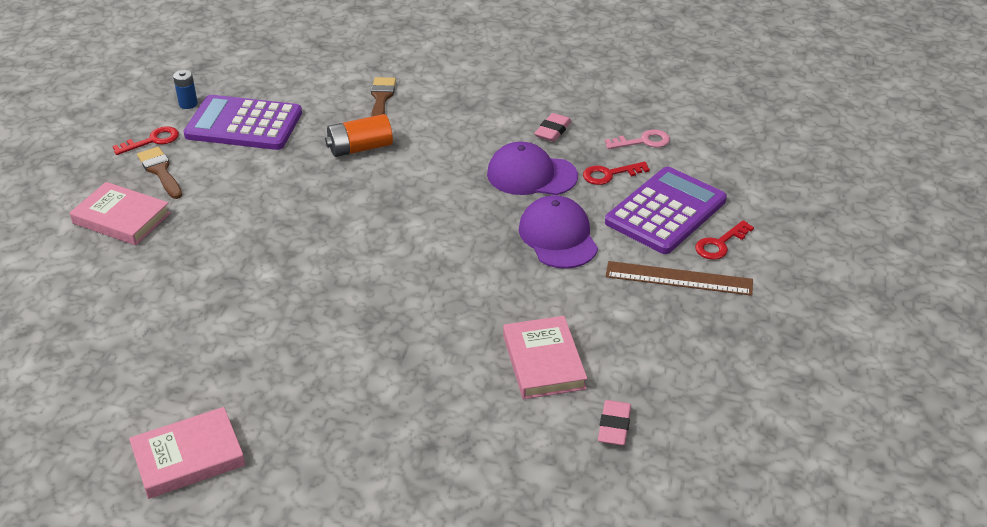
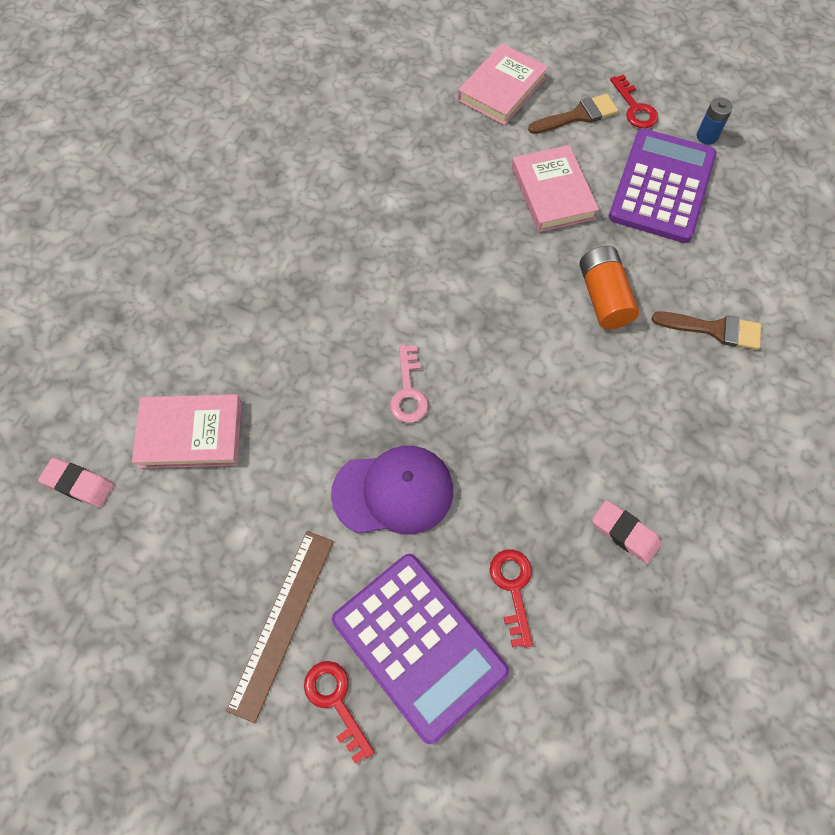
camera: 100 degrees right, 25 degrees up
pink book [129,407,245,499] -> pink book moved to [512,145,599,232]
purple cap [487,142,578,195] -> none
pink key [605,129,670,149] -> pink key moved to [390,345,428,423]

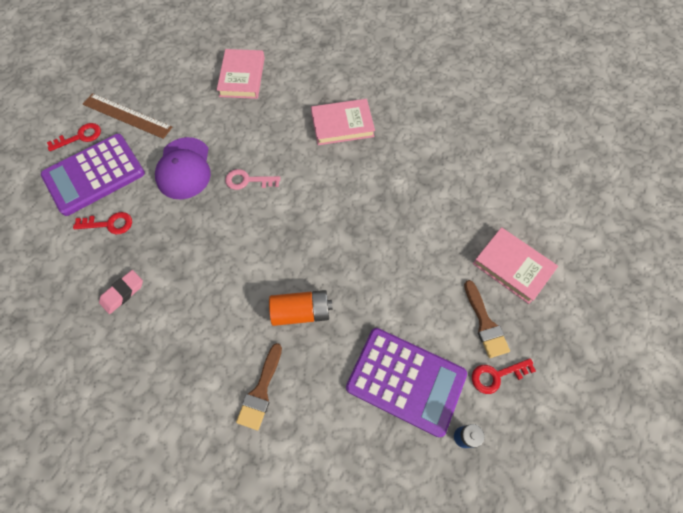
camera: 95 degrees right, 0 degrees up
pink eraser [38,458,114,508] -> none
pink book [512,145,599,232] -> pink book moved to [311,99,375,145]

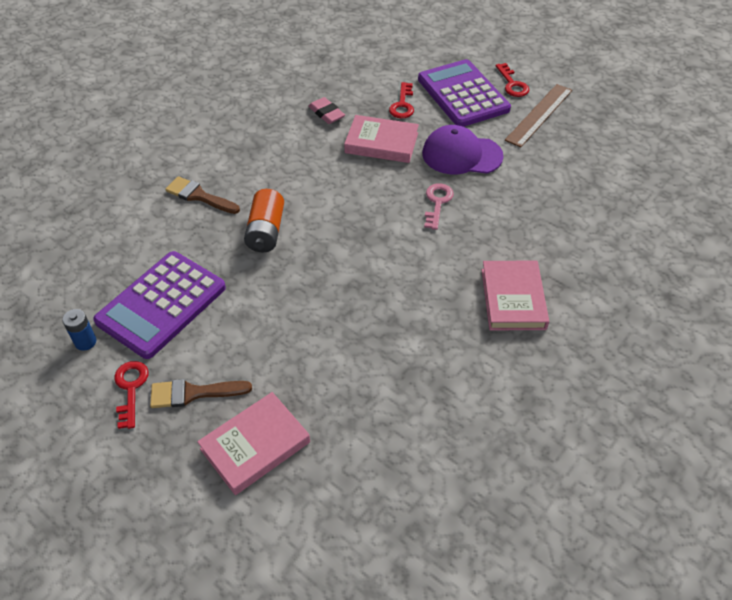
camera: 100 degrees right, 15 degrees down
pink book [217,49,265,99] -> pink book moved to [344,115,419,163]

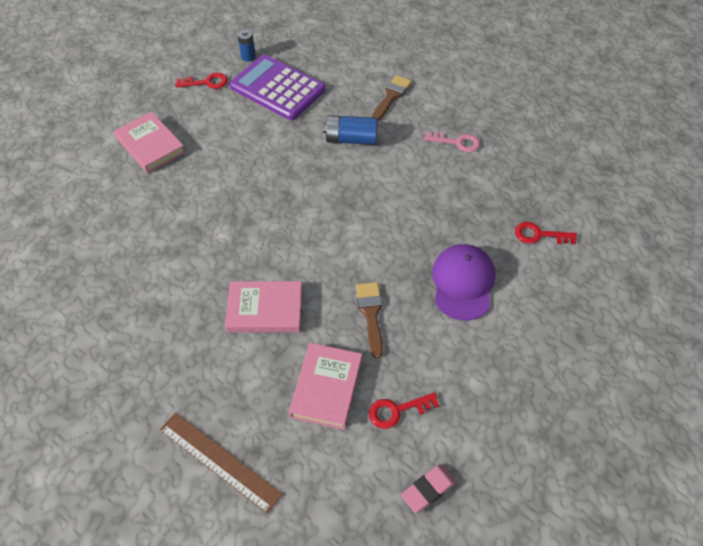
camera: 90 degrees right, 5 degrees up
brown brush [150,379,252,408] -> brown brush moved to [356,282,383,359]
orange battery [244,189,284,252] -> blue battery [323,115,378,145]
pink eraser [308,97,345,124] -> pink eraser moved to [401,464,457,513]
pink book [344,115,419,163] -> pink book moved to [289,343,362,430]
purple calculator [418,59,511,127] -> none
pink key [424,183,454,230] -> pink key moved to [424,131,480,152]
red key [496,63,529,97] -> red key moved to [369,392,440,429]
brown ruler [505,84,572,147] -> brown ruler moved to [160,412,283,514]

